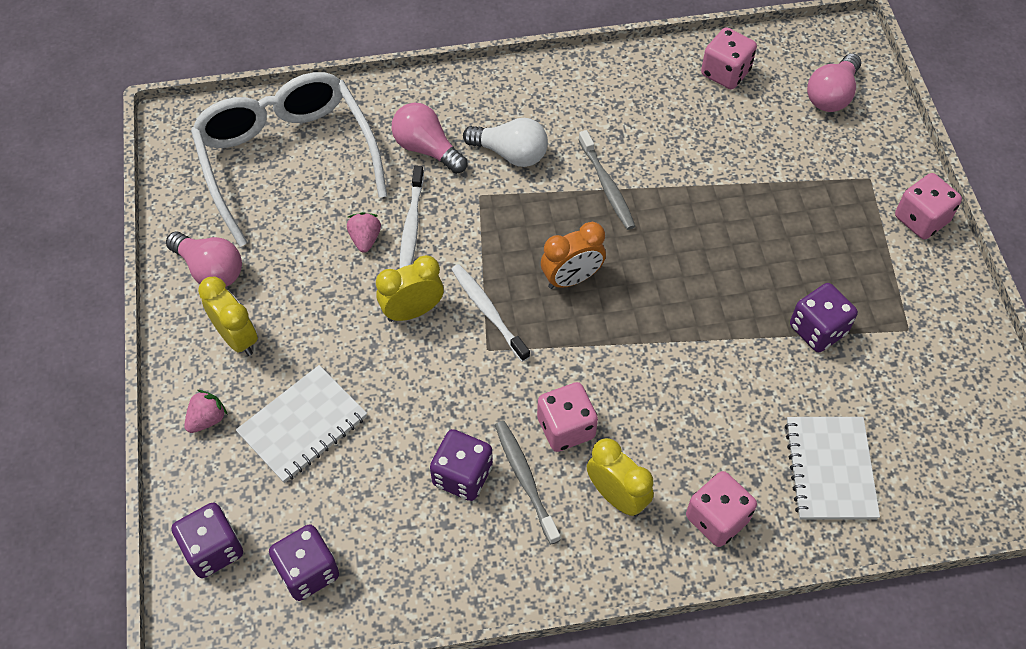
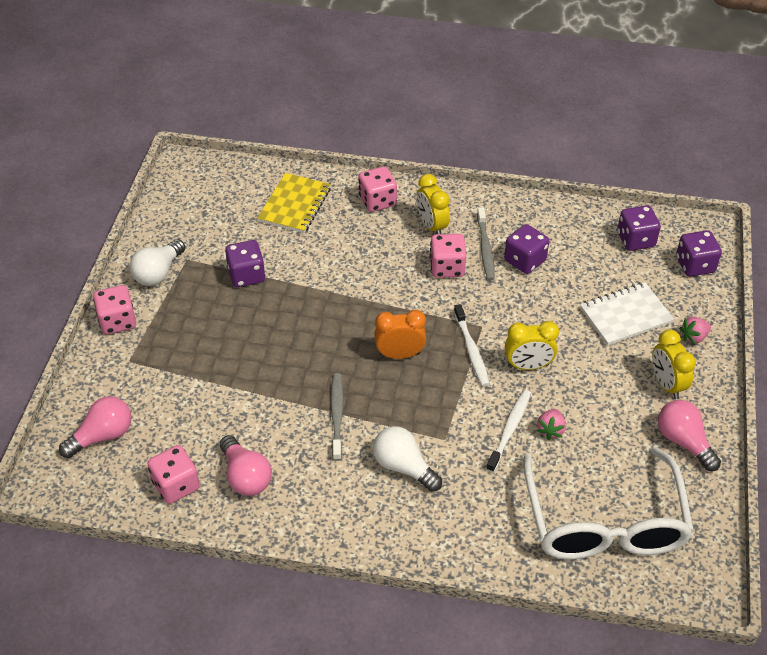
camera: 160 degrees left, 10 degrees down
pink light bulb [392,103,467,174] -> pink light bulb moved to [220,435,272,496]
white notebook [785,417,880,520] -> yellow notebook [257,173,331,233]
none -> white light bulb [130,239,185,286]

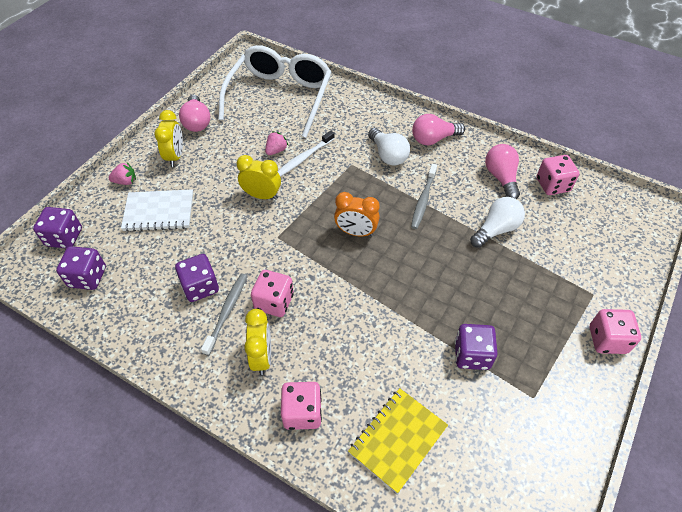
camera: 160 degrees left, 5 degrees up
pink light bulb [59,396,131,458] -> pink light bulb moved to [412,114,465,145]
white light bulb [130,239,185,286] -> white light bulb moved to [470,197,525,248]
white toothbrush [454,304,490,386] -> none

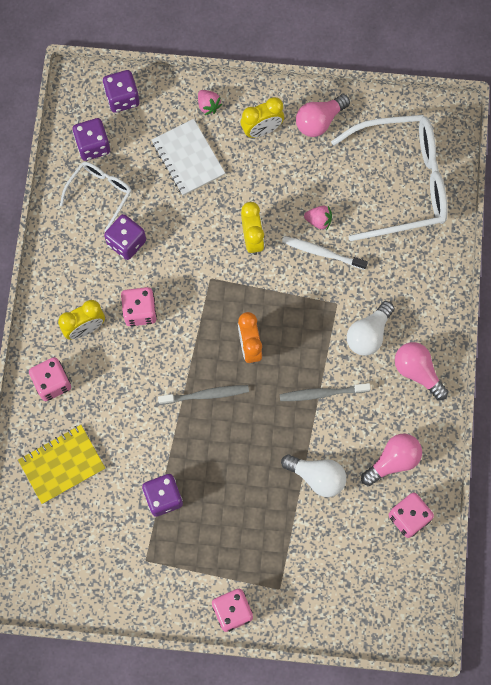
camera: 65 degrees right, 20 degrees up
grey toothbrush [201,274,247,356] -> grey toothbrush moved to [158,385,249,405]
yellow notebook [348,388,448,493] -> yellow notebook turned 45 degrees counterclockwise [18,425,105,504]
none -> white glasses [60,162,132,232]

